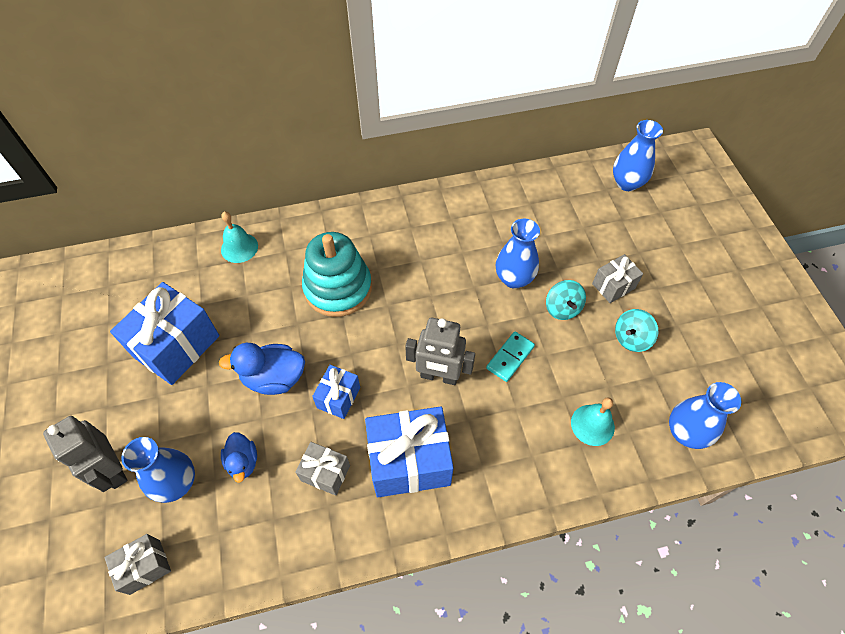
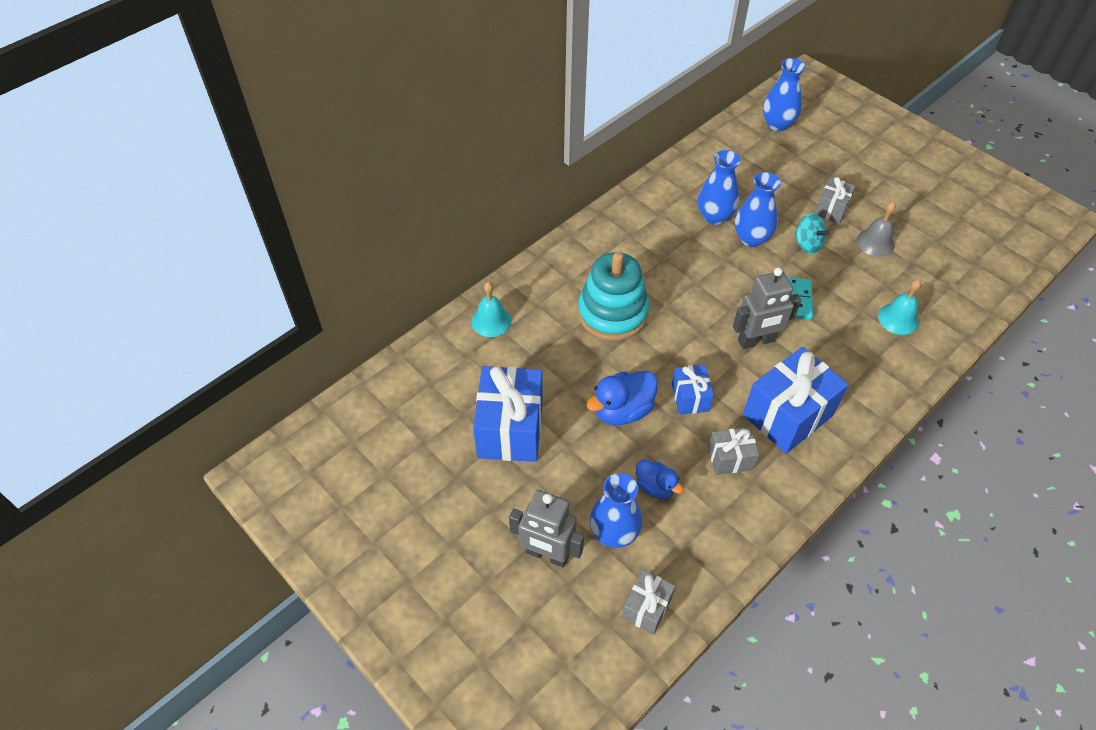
camera: 30 degrees left, 5 degrees down
turquoise spinning top [615,309,658,352] -> grey bell [857,202,896,257]
blue vase [669,382,741,449] -> blue vase moved to [698,150,741,225]

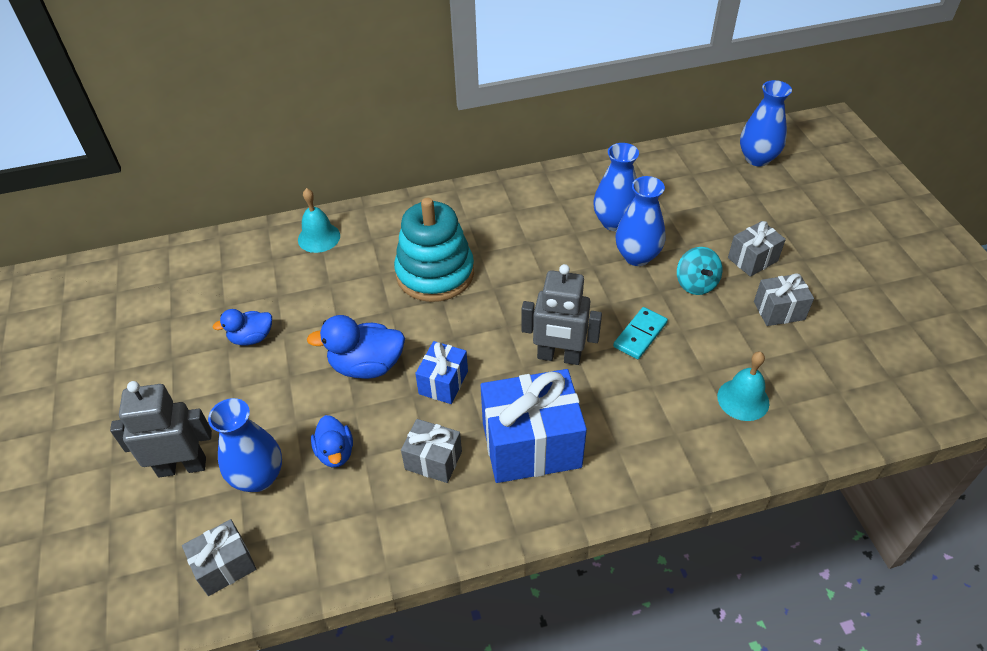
camera: 30 degrees right, 5 degrees down
blue gift [473,366,543,462] -> blue duck [212,309,272,345]
grey robot [509,490,584,568] -> grey robot turned 120 degrees clockwise [110,381,212,478]
grey bell [857,202,896,257] -> grey gift [754,273,814,326]

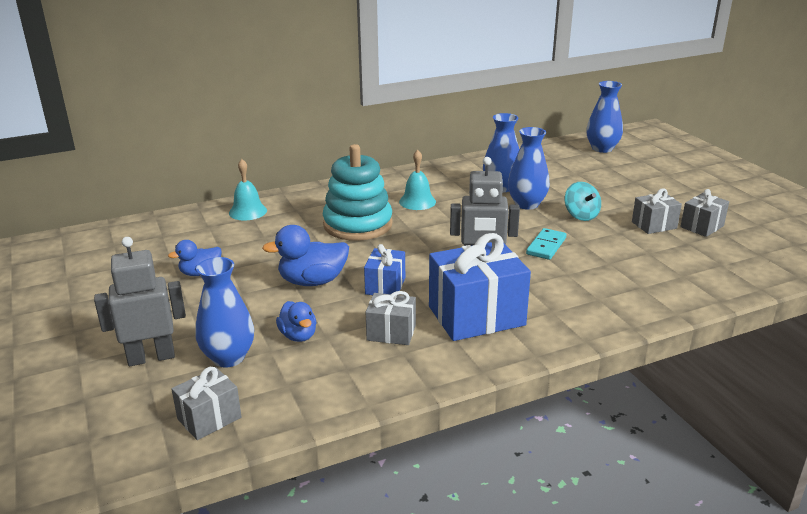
camera: 10 degrees left, 20 degrees down
turquoise bell [717,352,770,421] -> turquoise bell moved to [399,150,436,210]
grey gift [728,221,786,277] -> grey gift moved to [680,189,729,237]

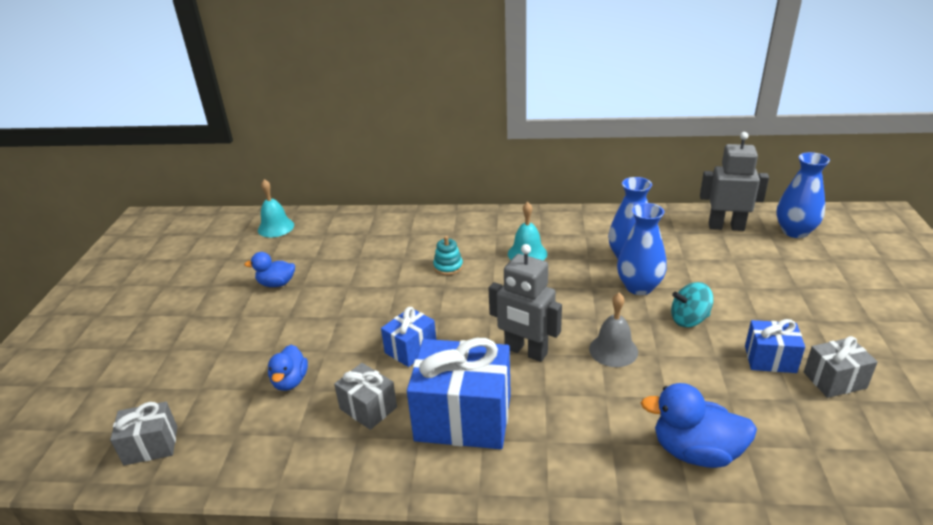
camera: 30 degrees right, 5 degrees up
grey robot [94,237,186,366] -> grey robot moved to [700,132,769,231]
blue vase [195,257,254,368] -> none
turquoise bell [229,159,267,220] -> turquoise bell moved to [258,179,294,237]
blue duck [262,225,349,286] -> blue duck moved to [641,383,757,468]
turquoise stacking toy [323,144,393,241] -> turquoise stacking toy [433,236,463,275], size x0.41
turquoise domino [526,228,567,260] -> grey bell [589,293,638,367]
turquoise spinning top [565,182,601,221] -> turquoise spinning top turned 75 degrees clockwise [671,282,713,327]
grey gift [632,189,682,234] -> blue gift [745,319,805,373]

